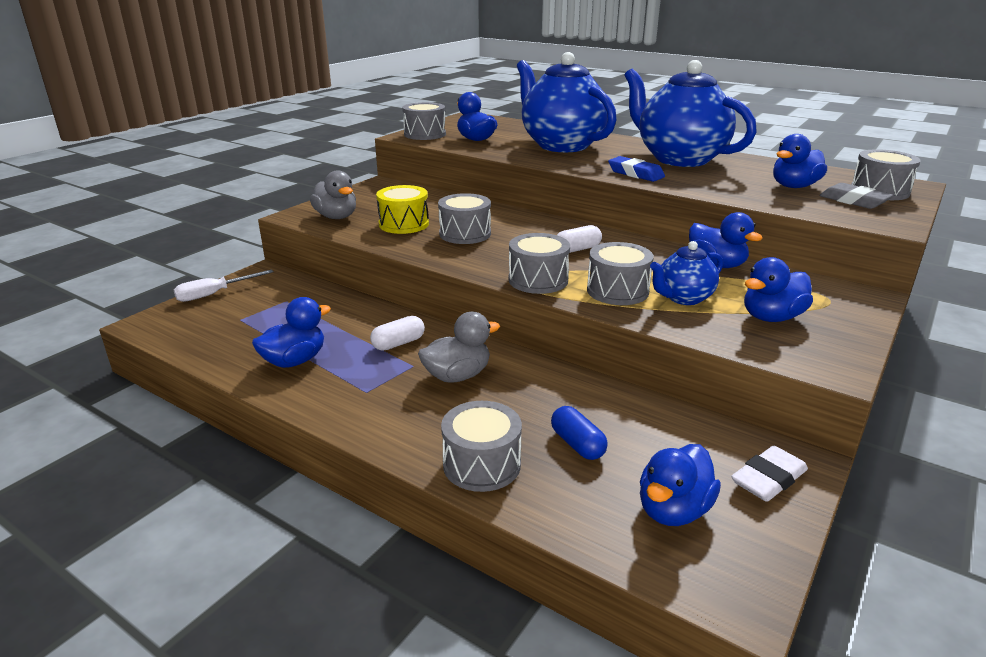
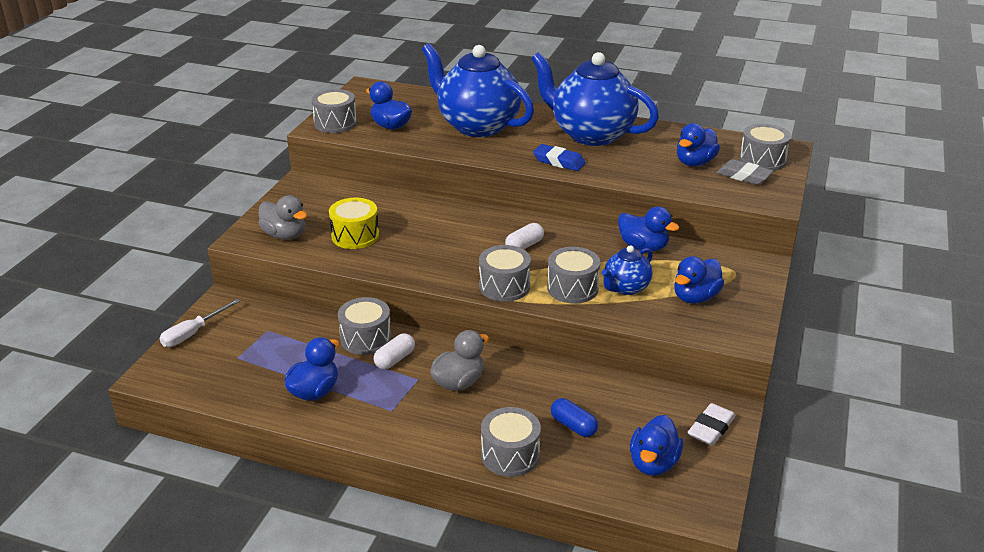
camera: 15 degrees left, 5 degrees up
grey drum [438,193,491,244] -> grey drum moved to [338,297,392,355]

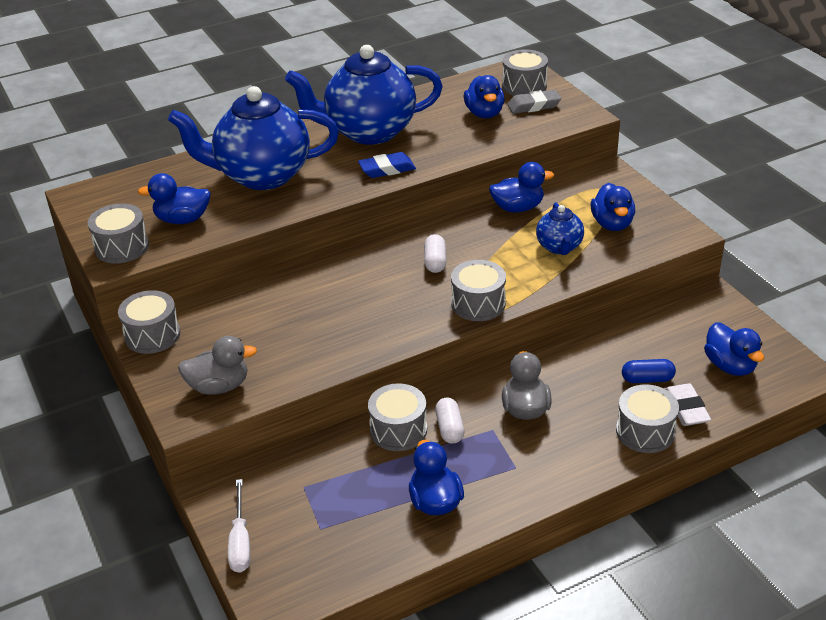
camera: 45 degrees left, 5 degrees up
yellow drum [329,198,379,249] -> none
grey drum [547,247,600,304] -> grey drum moved to [118,290,180,354]
white eraser [687,403,736,446] -> white eraser moved to [665,384,711,426]

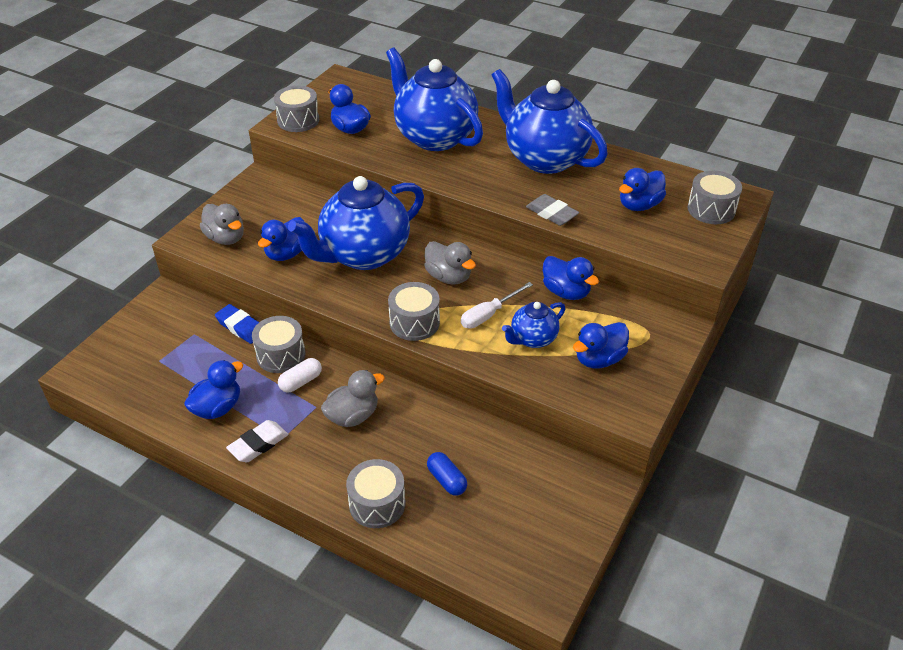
camera: 55 degrees right, 5 degrees up
grey drum [118,290,180,354] -> none
white screwdriver [228,479,250,573] -> white screwdriver moved to [461,282,533,328]
blue eraser [358,152,416,178] -> blue eraser moved to [215,304,259,344]
white capsule [424,234,446,273] -> grey duck [424,241,476,285]
grey eraser [508,89,561,114] -> grey eraser moved to [526,194,579,226]
white eraser [665,384,711,426] -> white eraser moved to [226,420,288,462]
blue duck [704,322,764,376] -> blue duck moved to [258,217,305,261]
none -> blue teapot [288,176,424,270]

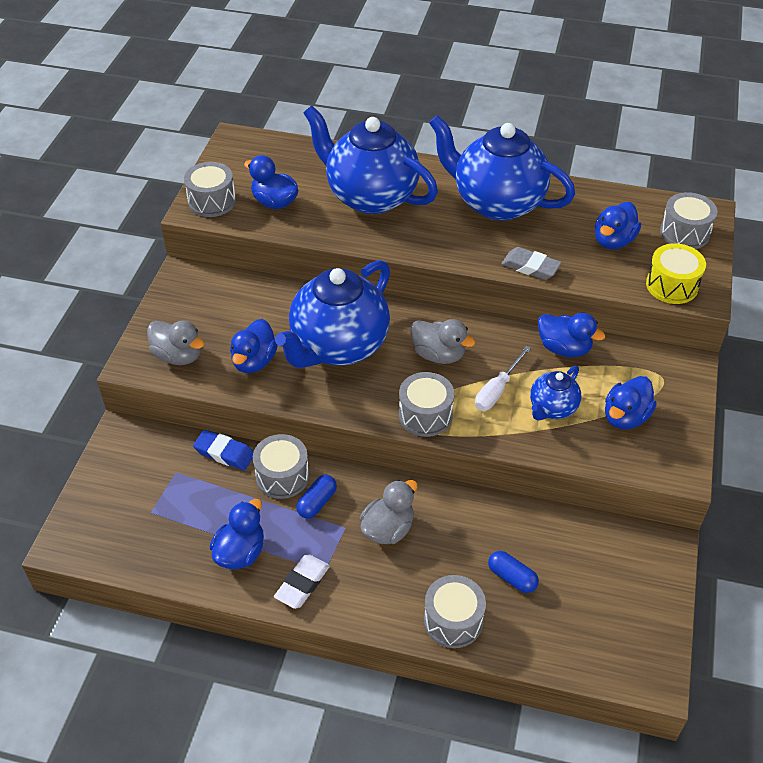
camera: 15 degrees left, 5 degrees up
white capsule [278,358,322,392] -> blue capsule [296,475,337,519]
none -> yellow drum [646,243,706,304]

